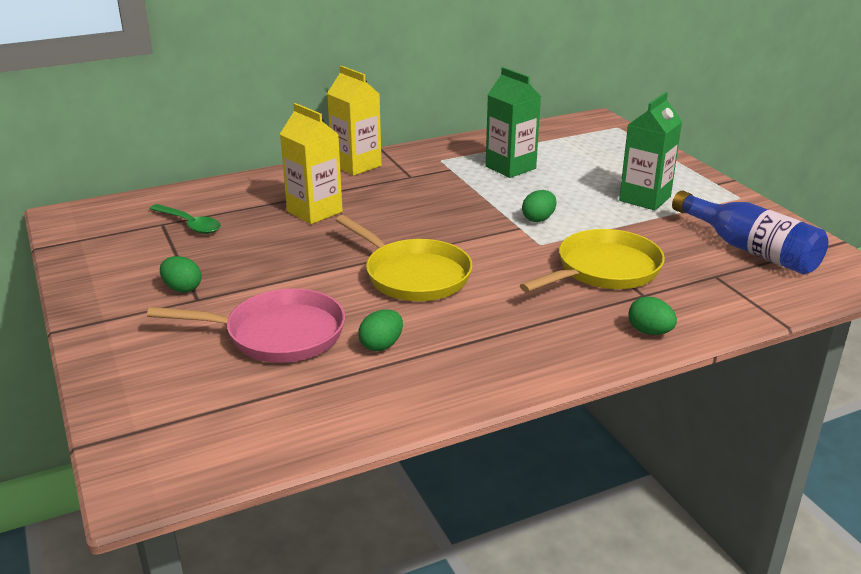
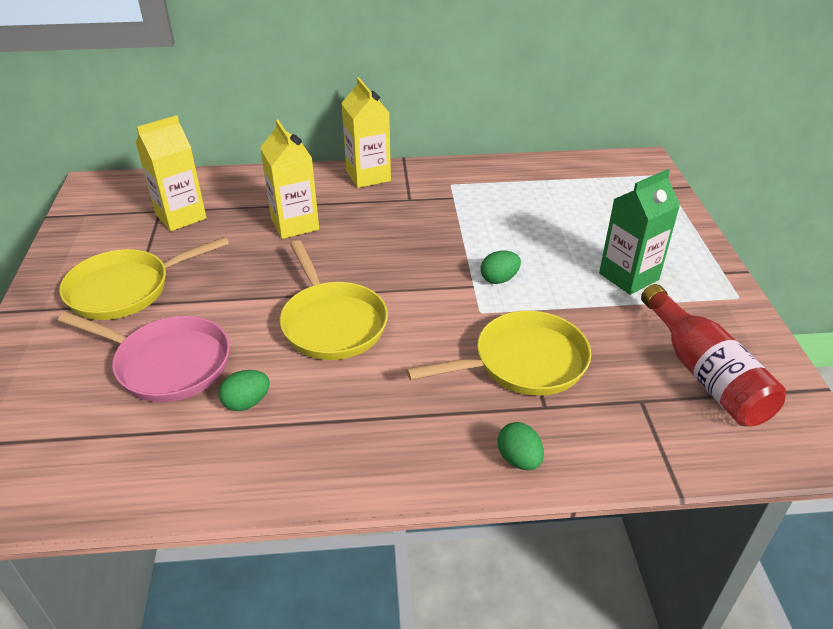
camera: 20 degrees right, 10 degrees up
green spoon [149,204,221,234] -> yellow carton [136,115,207,231]
green egg [160,256,201,293] -> yellow pan [59,237,229,320]
green carton [486,67,541,178] -> none
blue bottle [672,191,828,275] -> red bottle [641,284,786,426]

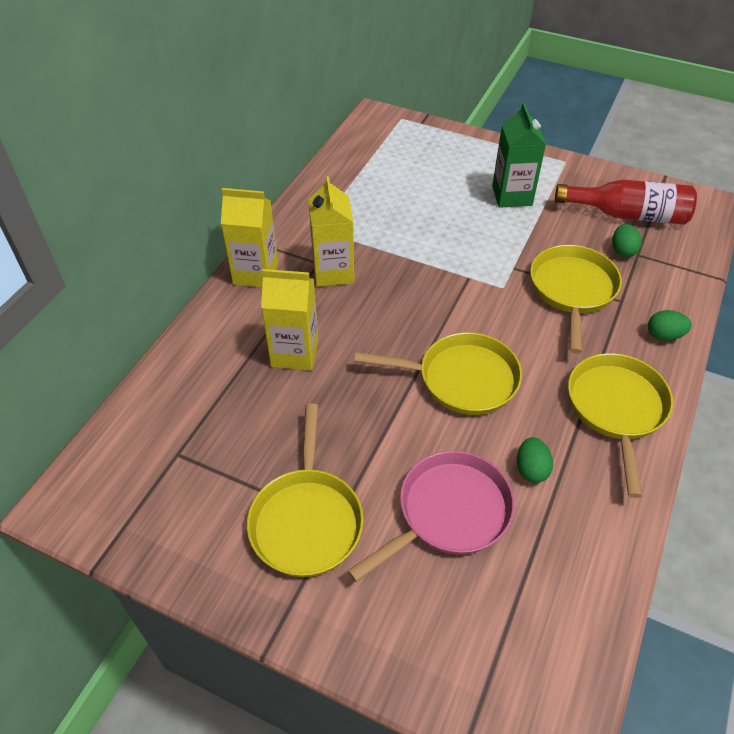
camera: 60 degrees left, 10 degrees up
yellow carton [136,115,207,231] -> yellow carton moved to [308,176,354,287]
green egg [481,251,521,284] -> green egg moved to [612,224,642,257]
none -> yellow pan [568,353,673,498]

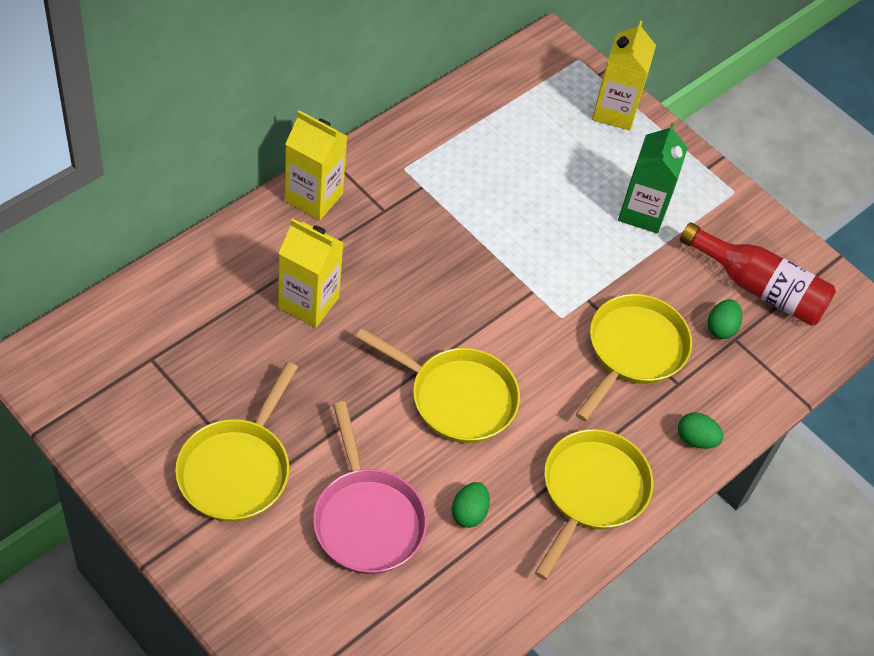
camera: 15 degrees right, 5 degrees up
yellow carton [308,176,354,287] -> yellow carton moved to [592,20,656,131]
pink pan [347,451,515,582] -> pink pan turned 90 degrees clockwise [313,401,427,574]

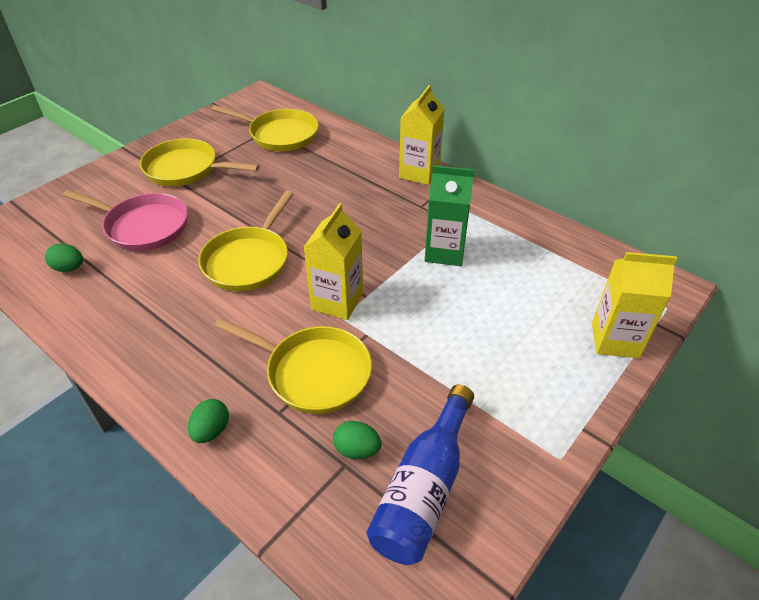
camera: 90 degrees right, 10 degrees down
yellow carton [278,218,343,328] -> yellow carton moved to [304,203,363,320]
pink pan [313,401,427,574] -> pink pan turned 135 degrees counterclockwise [62,190,188,251]
green egg [452,482,490,528] -> green egg moved to [45,243,83,272]
yellow pan [535,429,653,580] -> yellow pan moved to [211,105,319,151]
green carton [618,123,688,233] -> green carton moved to [425,165,475,266]
red bottle [680,222,836,326] -> blue bottle [367,385,474,565]

